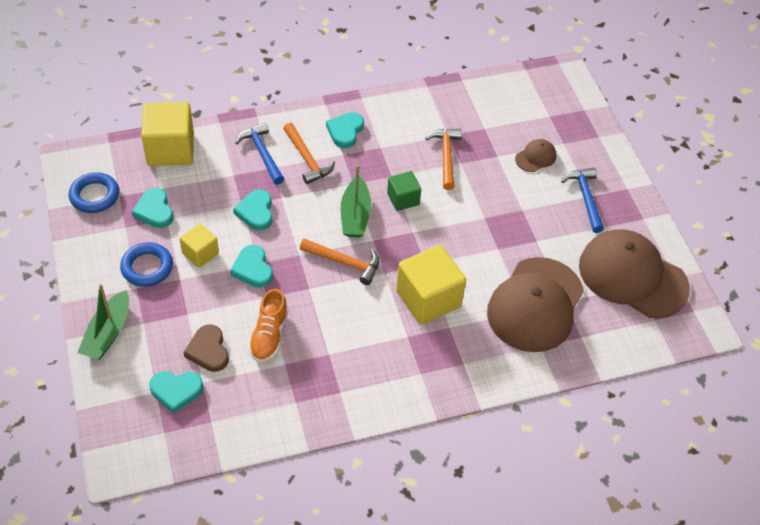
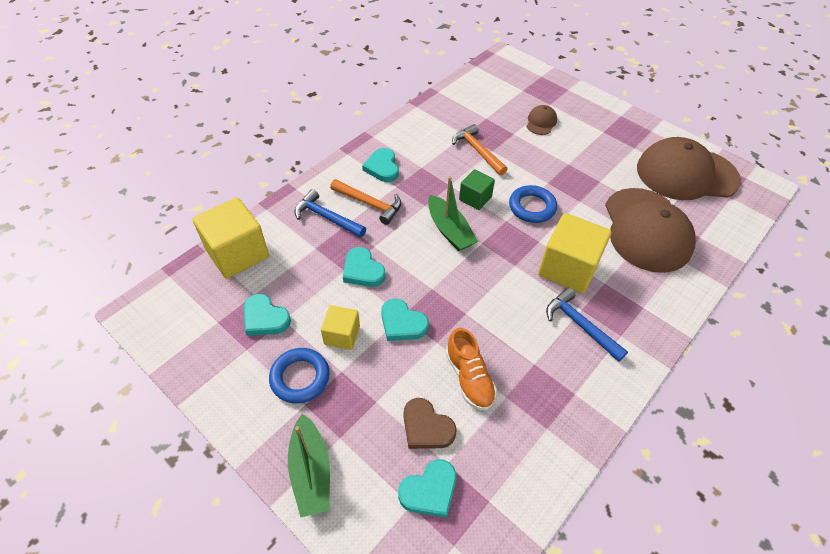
camera: 30 degrees left, 0 degrees up
blue ring [69,172,119,213] -> blue ring moved to [509,185,557,223]
orange hammer [300,238,379,285] -> none
blue hammer [561,167,604,233] -> blue hammer moved to [546,288,628,362]

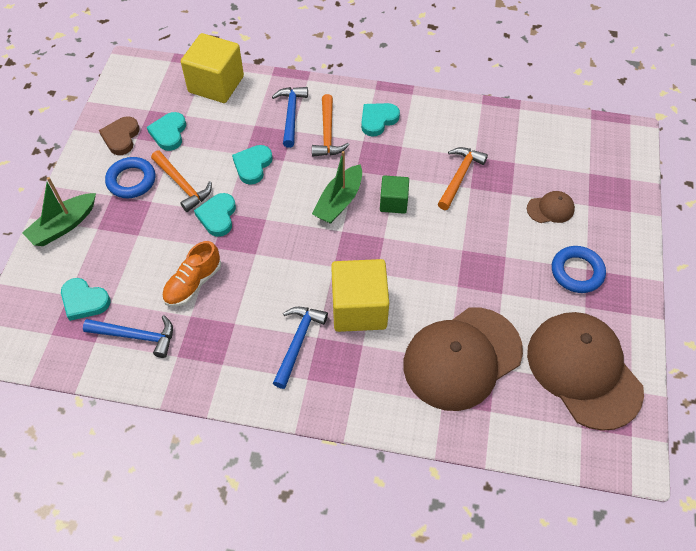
camera: 60 degrees right, 5 degrees up
yellow cube [321,305,360,350] -> orange hammer [151,150,212,212]
brown heart [404,398,457,449] -> brown heart moved to [99,116,140,155]
blue ring [509,185,557,223] -> blue ring moved to [552,246,606,293]
none -> blue hammer [83,315,173,358]

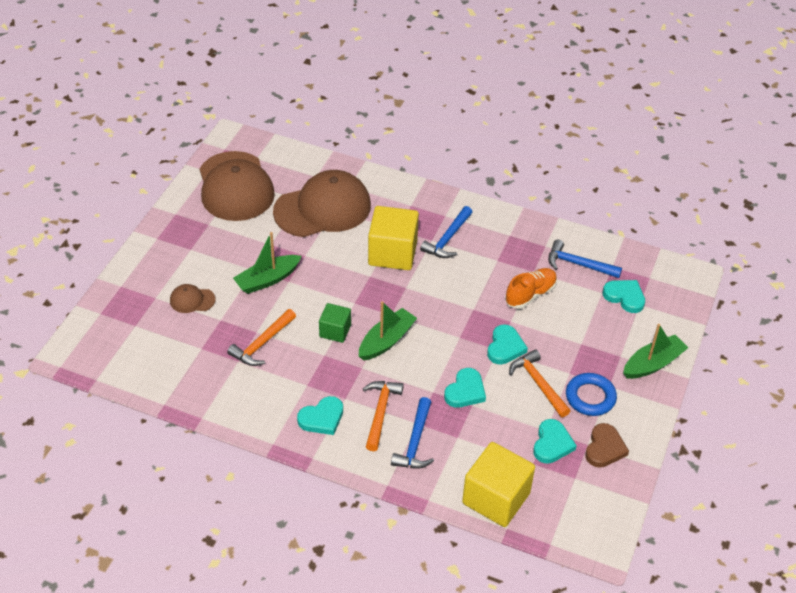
camera: 170 degrees left, 10 degrees down
blue ring [552,246,606,293] -> none
none -> green boat [233,232,302,294]

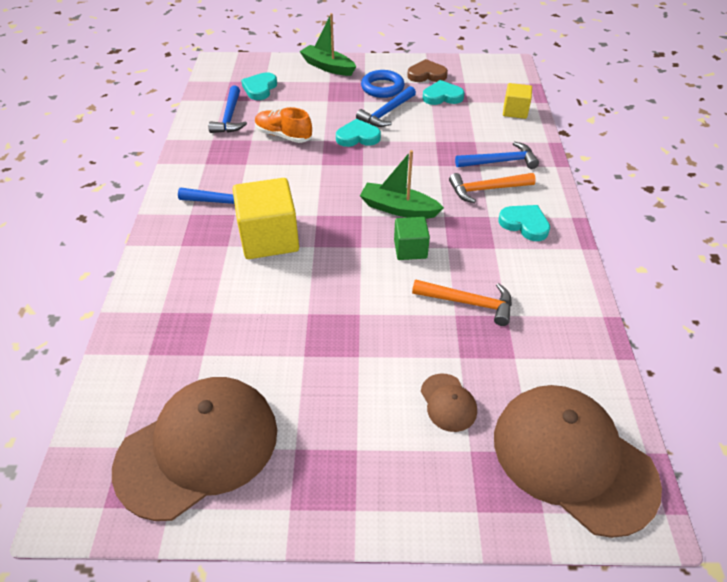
camera: 110 degrees left, 0 degrees up
green boat [233,232,302,294] -> none
brown cap [273,170,371,237] -> brown cap moved to [494,385,662,538]
turquoise heart [444,368,486,408] -> none
yellow cube [462,442,535,527] -> yellow cube [503,83,532,119], size x0.56
orange hammer [509,349,570,417] -> blue hammer [356,86,416,127]

